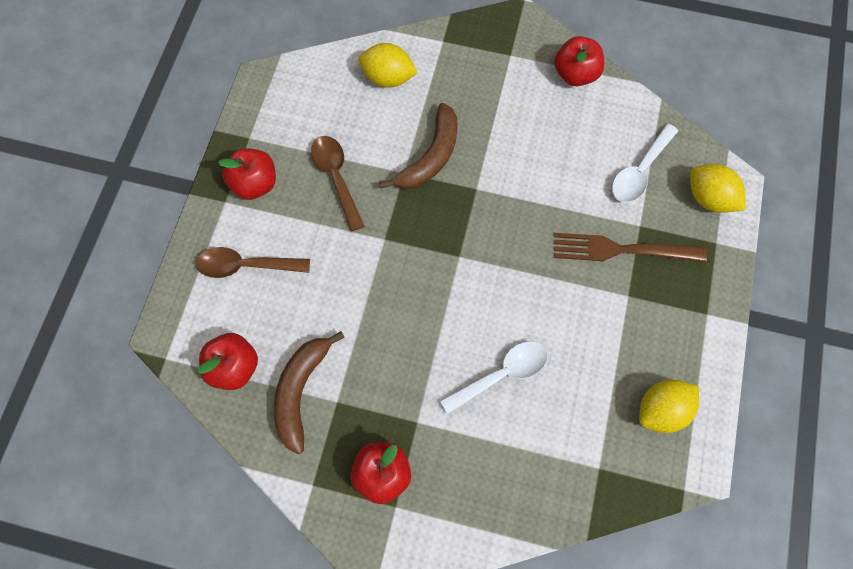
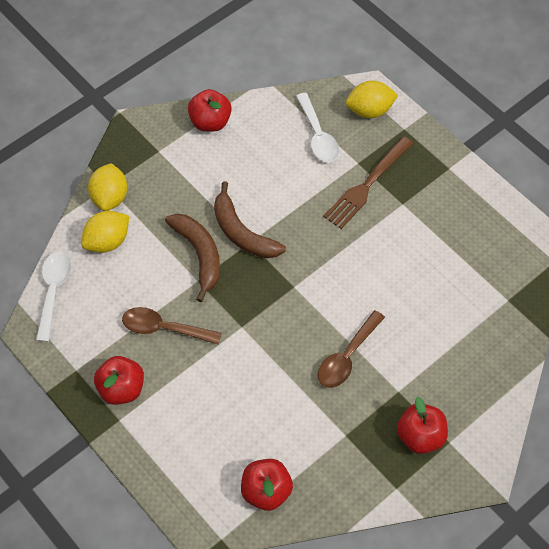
camera: 55 degrees left, 10 degrees down
brown spoon [196,247,310,278] -> brown spoon moved to [318,310,385,388]
brown banana [274,331,345,454] -> brown banana moved to [214,181,286,258]
white spoon [440,341,548,414] -> white spoon moved to [36,252,71,342]
yellow lemon [639,380,699,433] -> yellow lemon moved to [88,163,127,211]

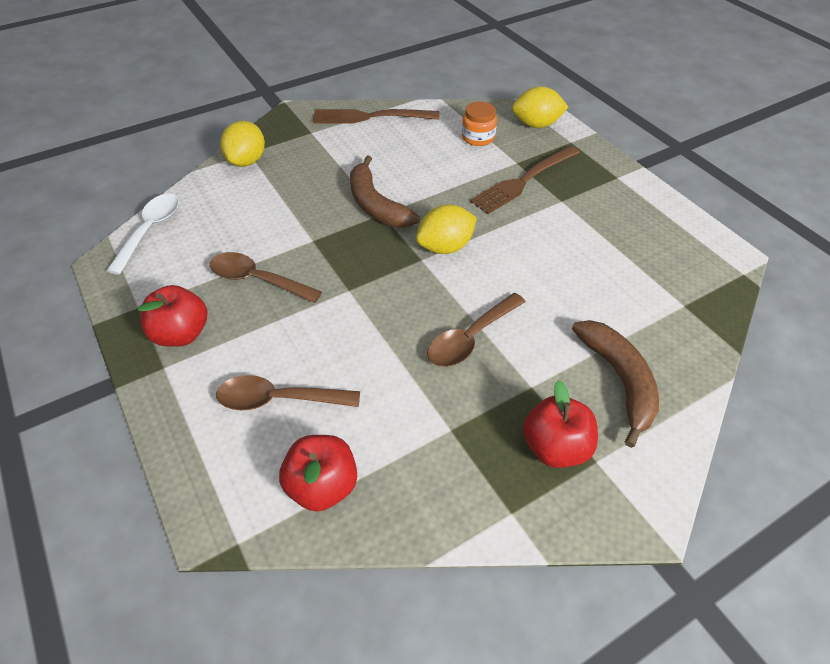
camera: 10 degrees right, 10 degrees down
yellow lemon [81,211,129,253] -> yellow lemon moved to [416,205,477,254]
brown banana [165,214,220,302] -> brown banana moved to [572,320,659,448]
red apple [188,89,232,132] -> brown fork [312,109,439,124]
white spoon [296,93,339,162] -> orange jar [462,102,497,146]
none -> brown spoon [216,375,360,411]

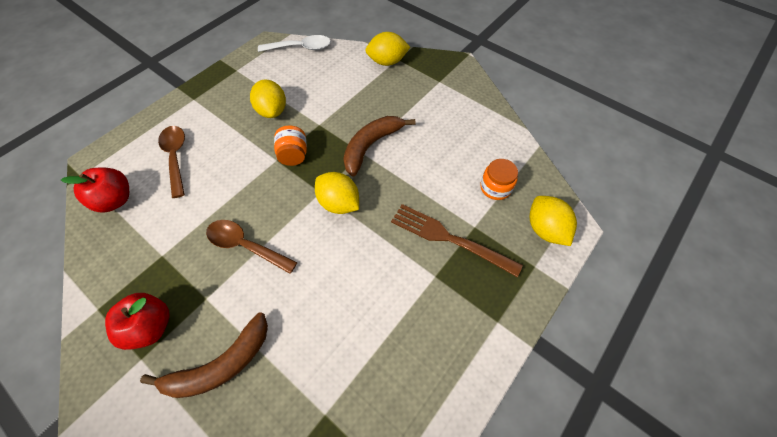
camera: 70 degrees right, 10 degrees up
red apple [138,285,207,347] -> none
brown spoon [210,252,322,303] -> yellow lemon [250,79,286,118]
brown fork [312,109,439,124] -> none
none -> orange jar [274,126,307,166]

